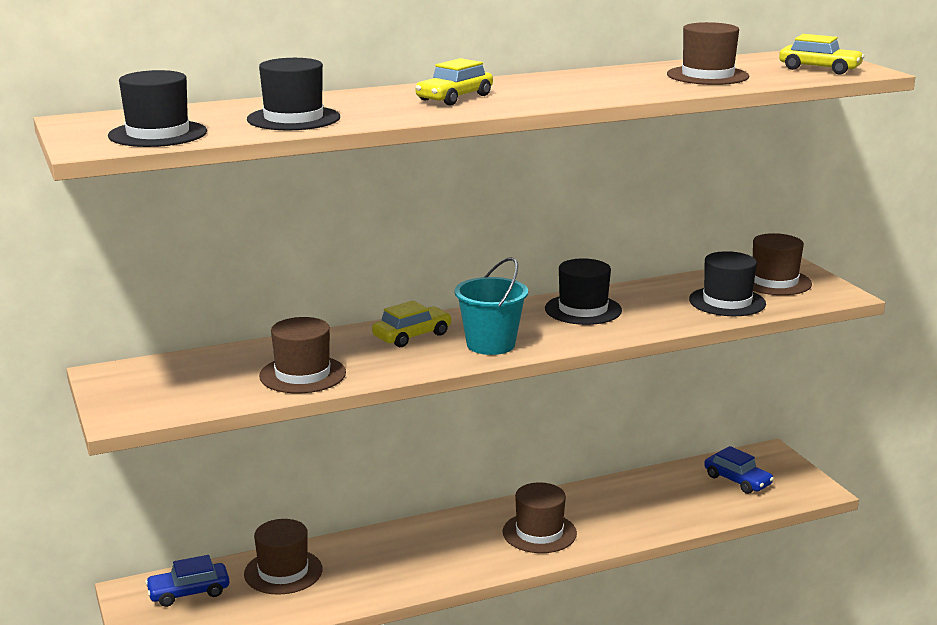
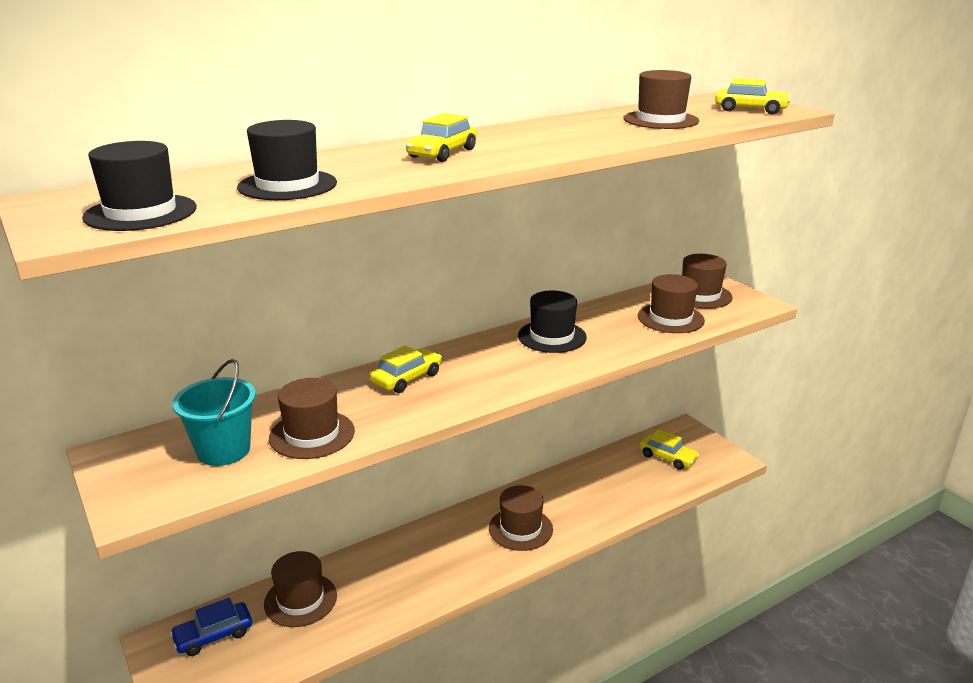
camera: 10 degrees left, 5 degrees up
turquoise bucket [454,257,528,355] -> turquoise bucket moved to [172,359,256,466]
black hat [689,251,766,316] -> brown hat [638,274,705,333]
blue car [704,446,774,494] -> yellow car [640,429,699,470]

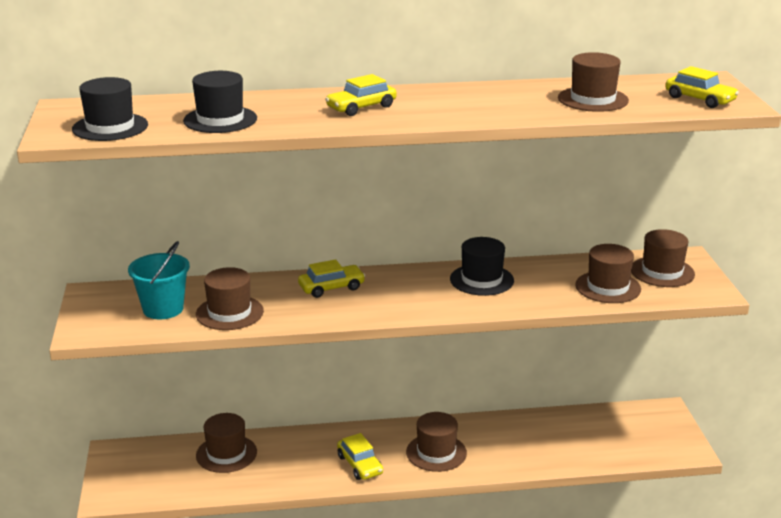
camera: 25 degrees right, 0 degrees up
blue car [170,598,252,656] -> none
yellow car [640,429,699,470] -> yellow car moved to [337,433,383,480]

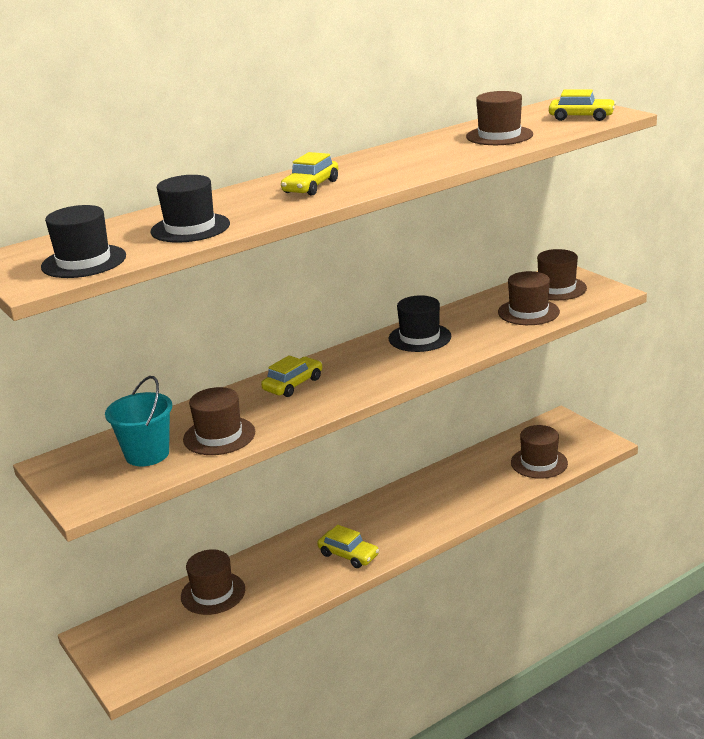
camera: 25 degrees left, 0 degrees up
brown hat [406,412,467,472] -> brown hat moved to [511,425,568,479]

